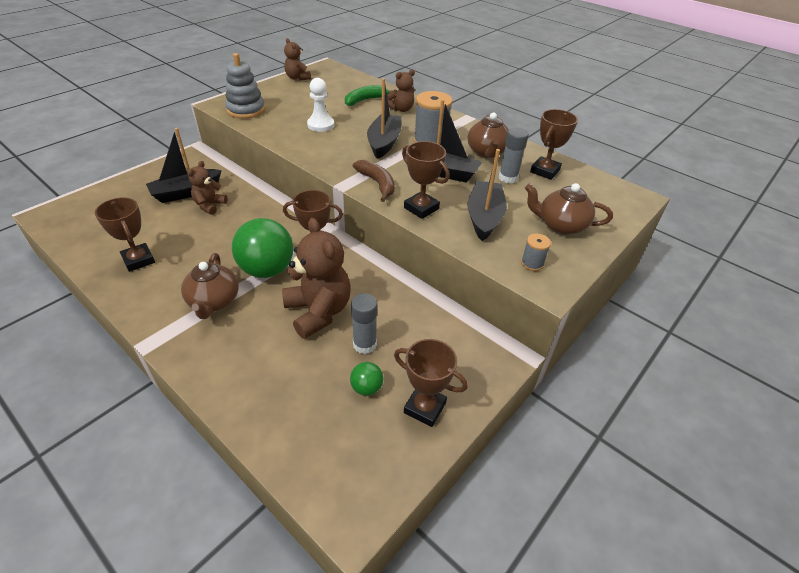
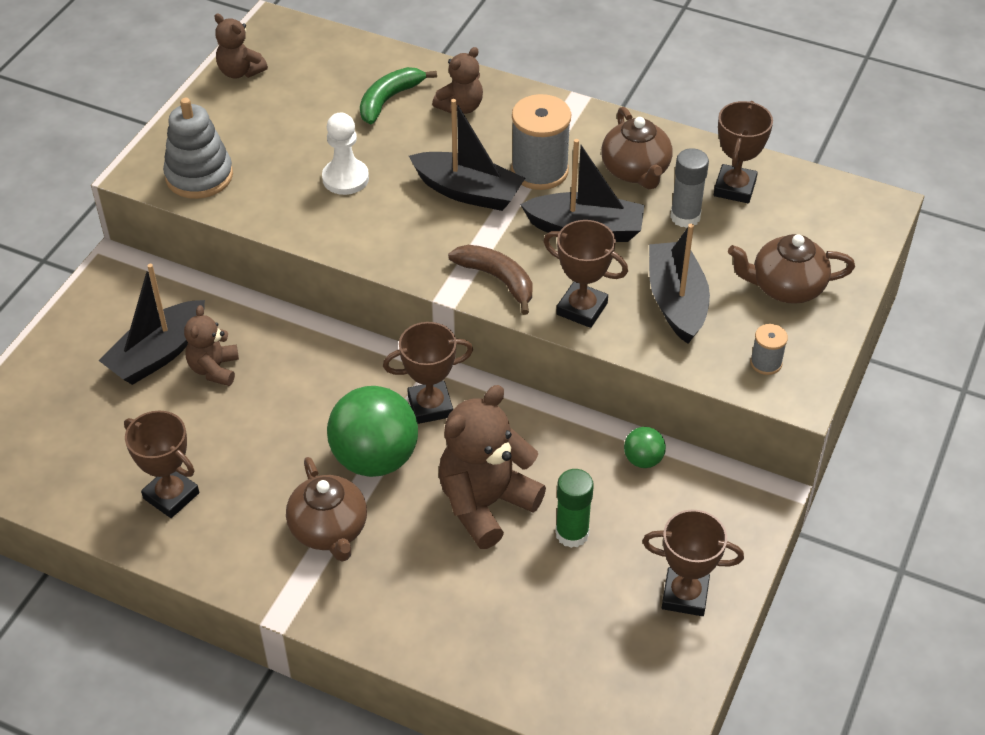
camera: 15 degrees left, 5 degrees up
brown teddy bear [282,218,351,339] -> brown teddy bear turned 90 degrees counterclockwise [439,385,546,549]
green ball [350,362,383,396] -> green ball moved to [624,427,666,468]
grey glue stick [351,293,378,354] -> green glue stick [555,469,594,548]
black boat [367,78,401,159] -> black boat turned 120 degrees clockwise [409,99,525,211]

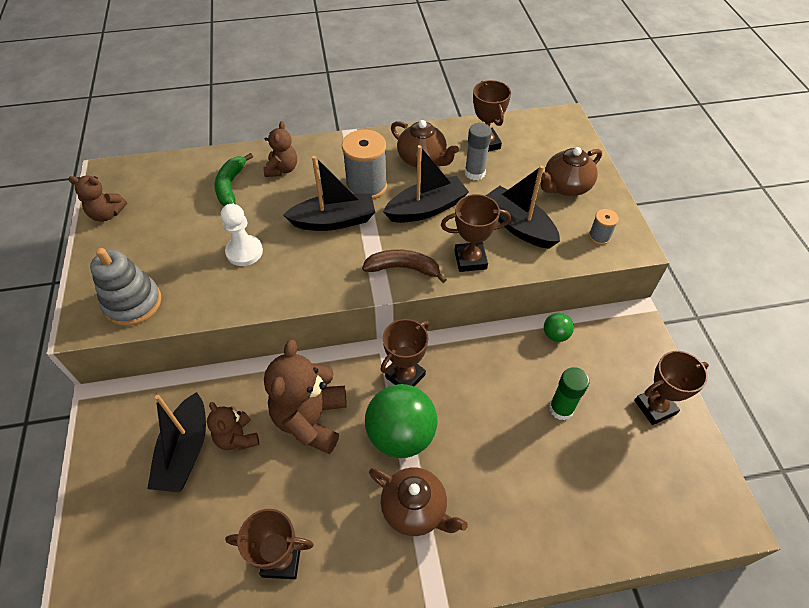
camera: 35 degrees left, 5 degrees up
brown teddy bear [439,385,546,549] -> brown teddy bear moved to [264,339,347,454]

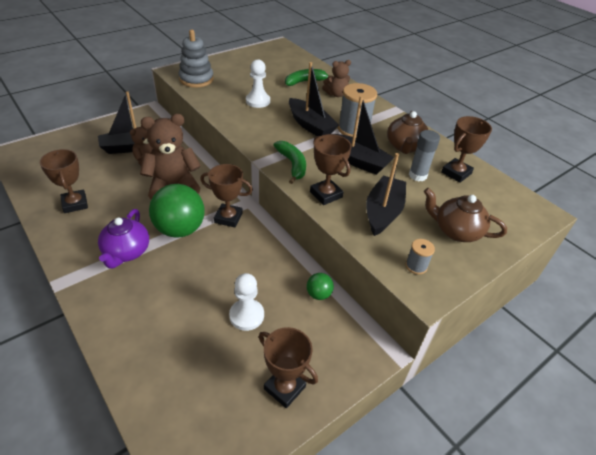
camera: 60 degrees right, 10 degrees down
brown teddy bear [68,176,127,222] -> none
brown banana [362,250,447,283] -> green banana [273,141,306,184]
brown teapot [369,467,468,536] -> purple teapot [98,209,149,269]
green glue stick [549,367,589,420] -> white pawn [229,273,264,331]

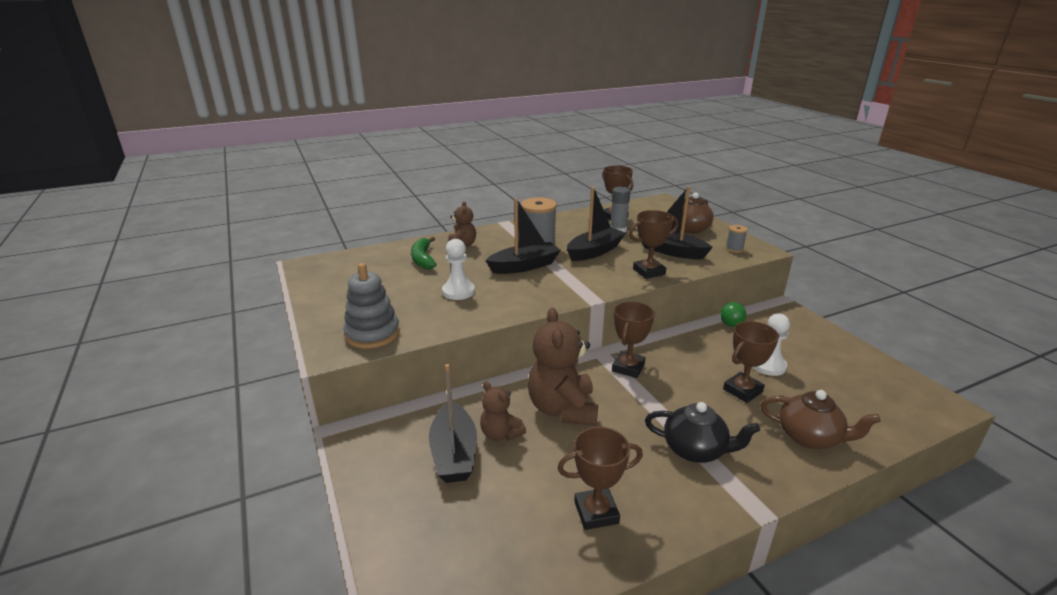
camera: 75 degrees left, 15 degrees down
purple teapot [98,209,149,269] -> black teapot [645,402,760,463]
green ball [149,184,205,238] -> none
brown trophy [259,327,318,408] -> brown trophy moved to [723,321,779,403]
green banana [273,141,306,184] -> none
brown teapot [387,111,428,154] -> brown teapot moved to [760,390,881,449]

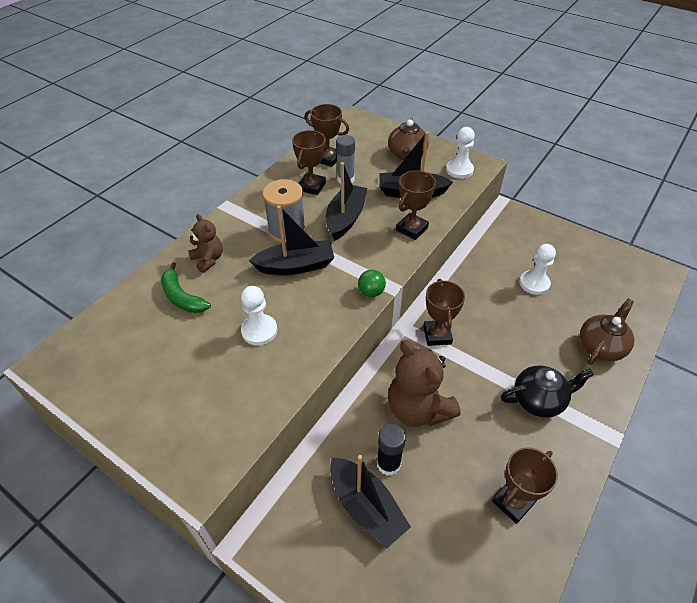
camera: 30 degrees left, 20 degrees up
grey stacking toy [343,263,400,348] -> none
brown teddy bear [480,381,526,441] -> black glue stick [377,424,406,476]
black boat [485,198,561,274] -> black boat turned 45 degrees clockwise [249,206,334,275]
green ball [720,302,746,327] -> green ball moved to [358,270,386,297]
brown trophy [723,321,779,403] -> brown trophy moved to [292,130,326,195]
grey spool [725,225,748,253] -> white pawn [446,127,475,179]
brown teapot [760,390,881,449] -> brown teapot turned 45 degrees counterclockwise [580,299,634,365]

